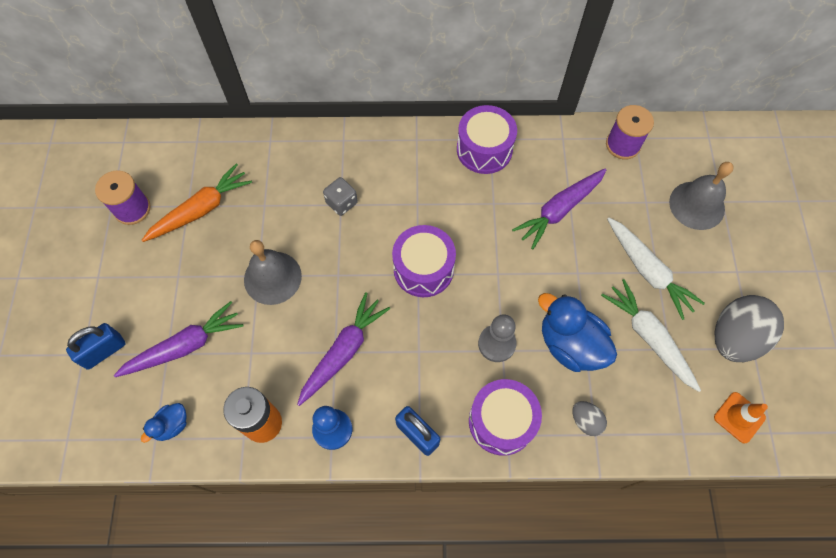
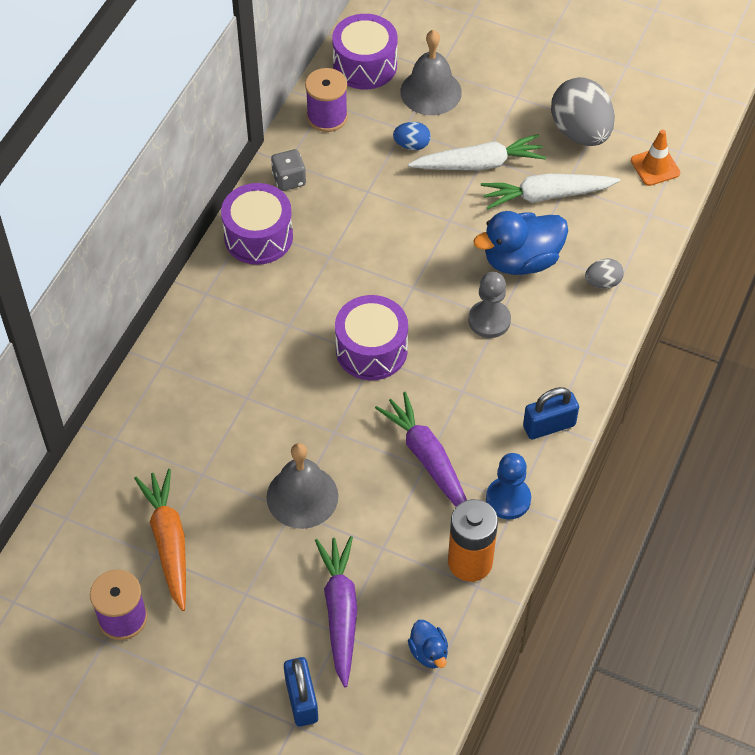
camera: 65 degrees left, 10 degrees down
grey dice [323,177,358,216] -> grey dice moved to [271,149,306,191]
purple drum [469,379,542,456] -> purple drum moved to [332,14,397,89]
purple carrot [512,168,606,249] -> none
none -> blue egg [393,122,431,150]

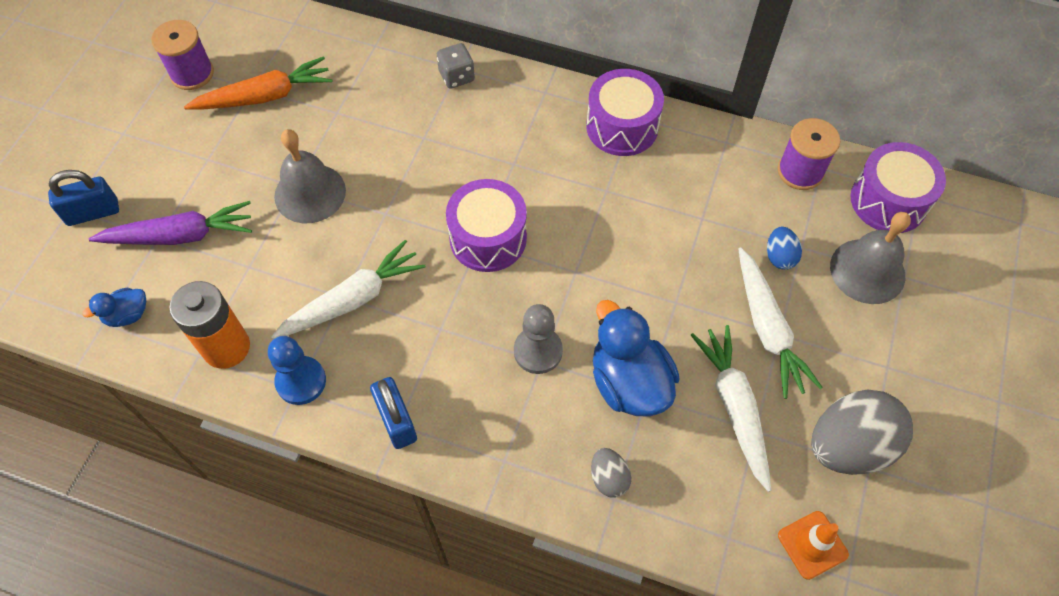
camera: 85 degrees right, 5 degrees up
grey dice [271,149,306,191] -> grey dice moved to [437,43,475,89]
purple carrot [375,392,467,507] -> white carrot [271,240,426,339]

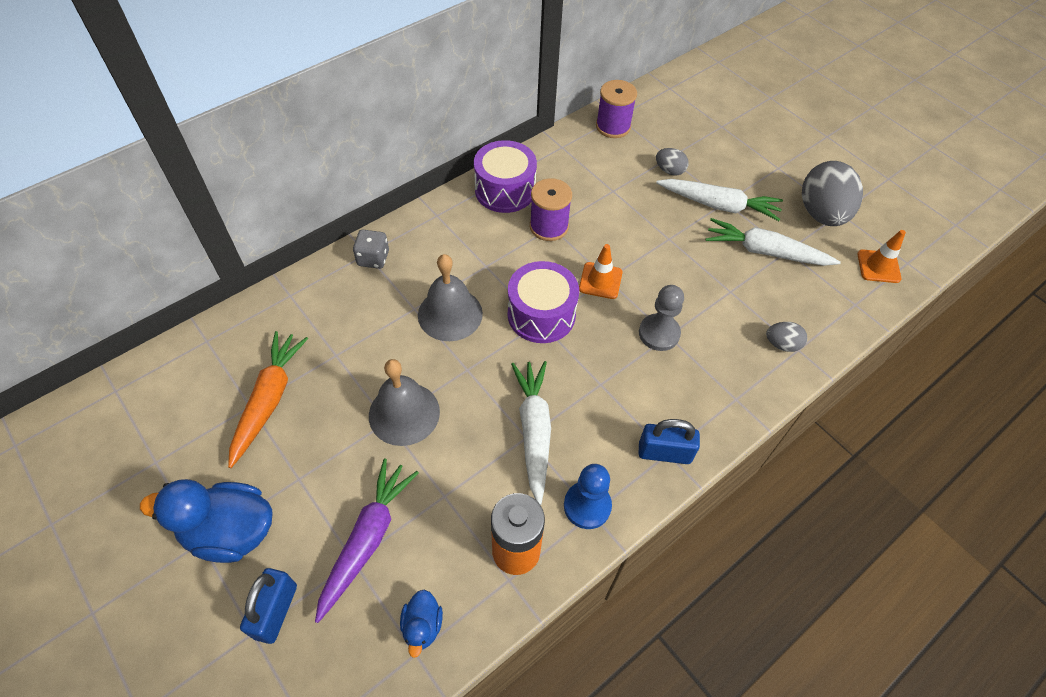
camera: 60 degrees left, 5 degrees down
purple spool [151,20,214,90] -> purple spool moved to [530,178,572,241]
blue duck [593,300,680,416] -> blue duck moved to [140,479,272,563]
blue egg [767,227,802,270] -> grey egg [656,148,689,176]
grey bell [830,212,911,304] -> grey bell moved to [418,254,483,341]
purple drum [851,142,946,233] -> none
none -> orange traffic cone [579,244,623,299]

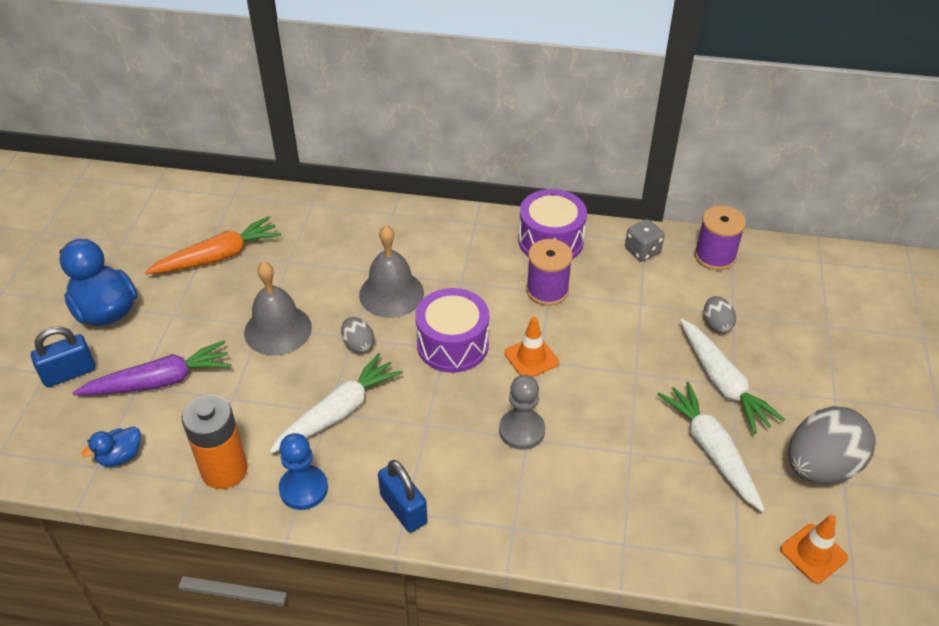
camera: 50 degrees right, 10 degrees down
grey dice [353,230,389,269] -> grey dice moved to [625,219,665,261]
grey egg [766,322,807,352] -> grey egg moved to [341,317,374,353]

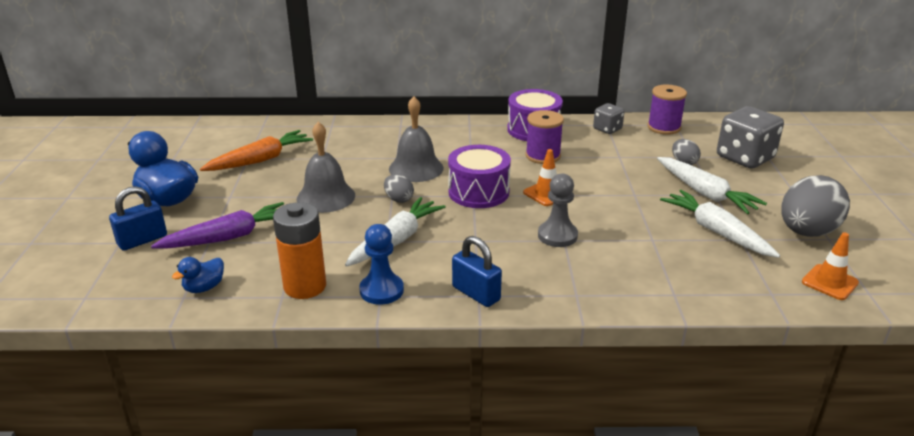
camera: 10 degrees left, 15 degrees down
none -> grey dice [717,106,784,169]

